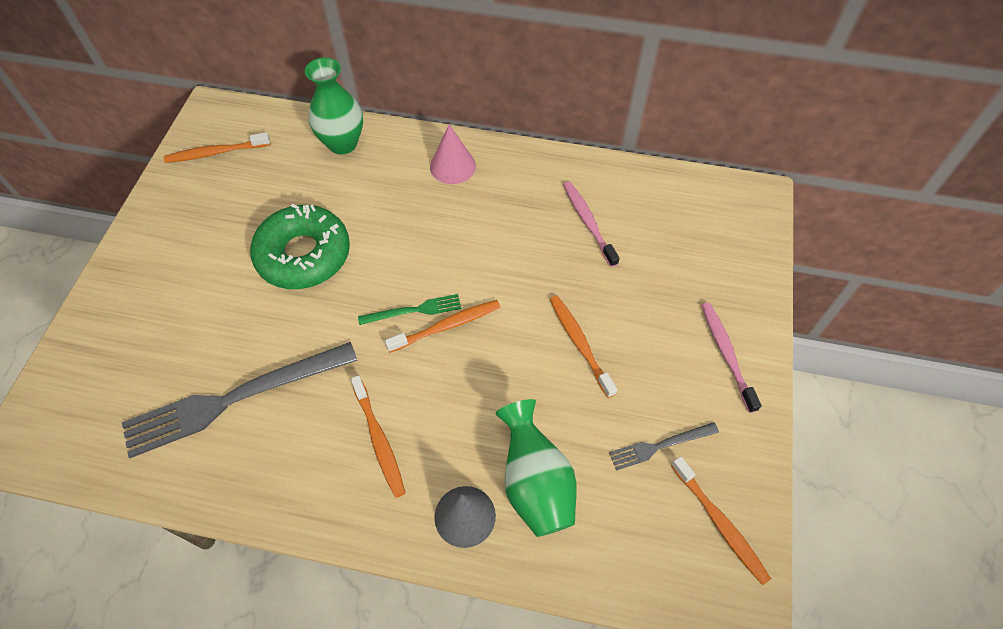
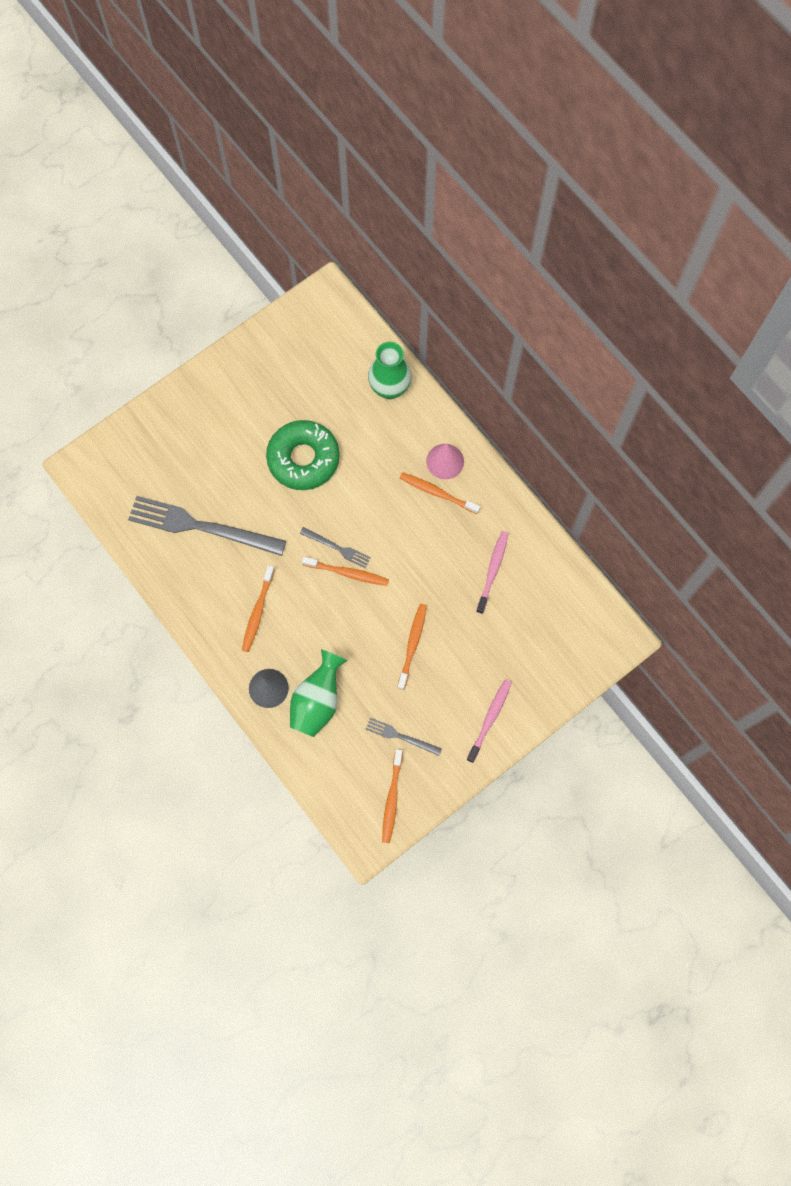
camera: 40 degrees right, 15 degrees up
orange toothbrush [164,132,270,163] -> orange toothbrush moved to [400,472,480,514]
green fork [358,294,461,325] -> grey fork [300,527,371,568]

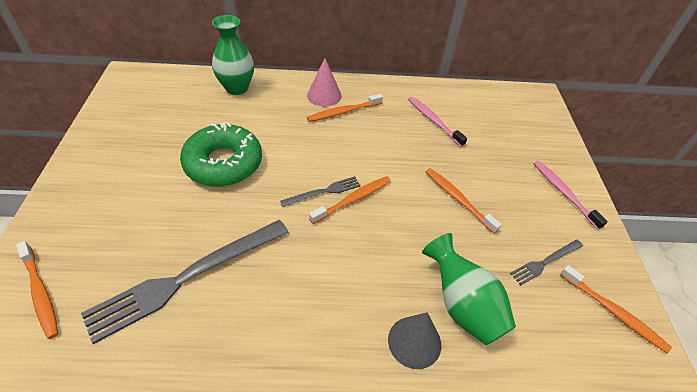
camera: 55 degrees left, 25 degrees down
orange toothbrush [242,566,275,652] -> orange toothbrush moved to [16,241,59,339]

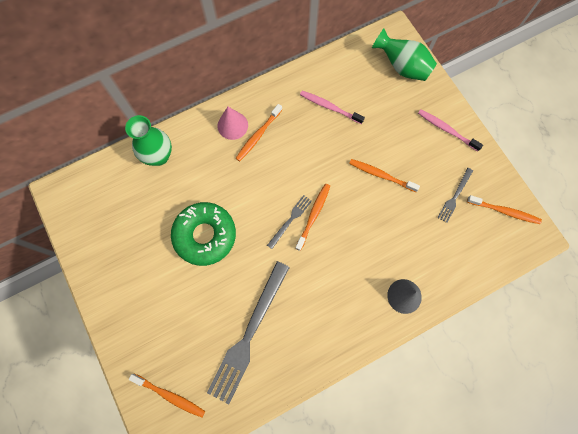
camera: 25 degrees left, 25 degrees up
green vase [422,233,516,345] -> green vase moved to [372,28,437,81]

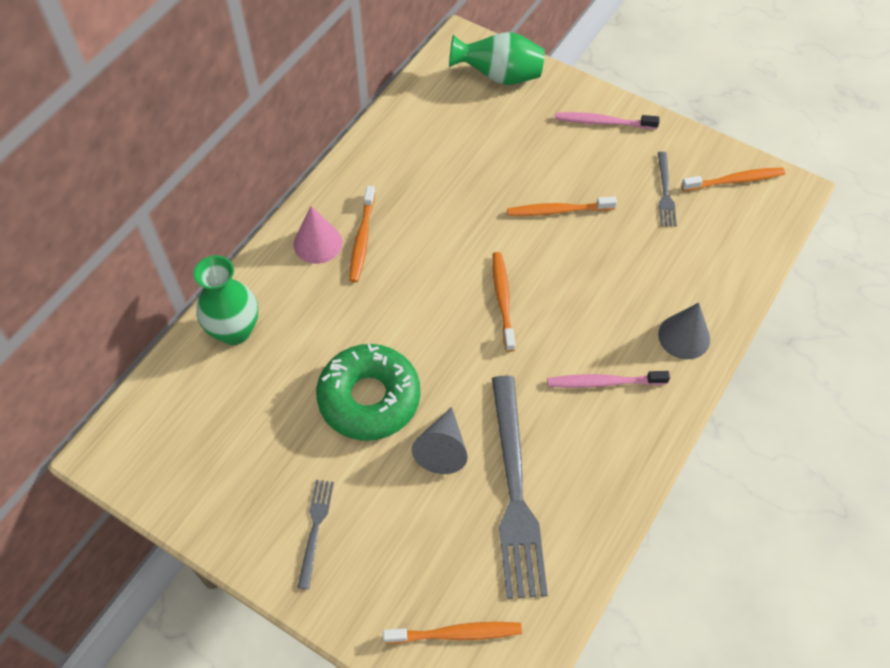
camera: 30 degrees left, 15 degrees down
grey fork [267,195,312,249] -> grey fork moved to [297,480,334,589]
pink toothbrush [300,91,365,124] -> pink toothbrush moved to [547,371,670,388]
none -> grey cone [412,407,468,474]

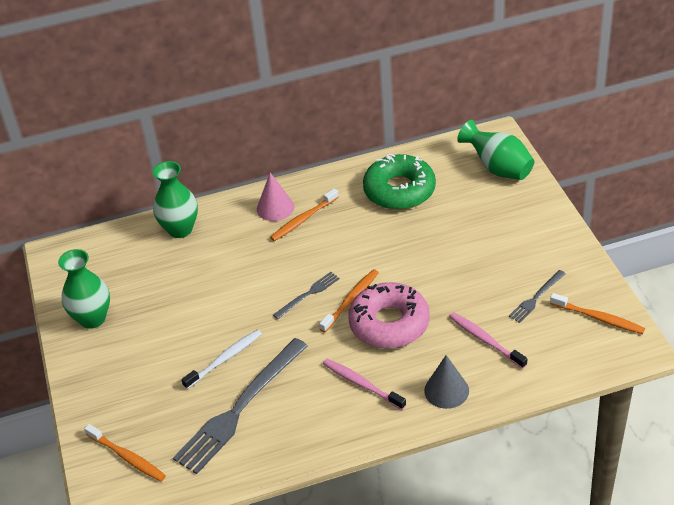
camera: 45 degrees right, 15 degrees down
grey fork [297,480,334,589] -> grey fork moved to [273,272,340,319]
green donut [316,344,421,441] -> green donut moved to [363,154,436,210]
grey cone [412,407,468,474] -> white toothbrush [181,329,262,389]
orange toothbrush [507,197,617,216] -> none
pink toothbrush [555,112,660,129] -> pink toothbrush moved to [449,312,527,369]
none -> green vase [58,249,110,329]
none -> pink donut [348,282,430,349]

